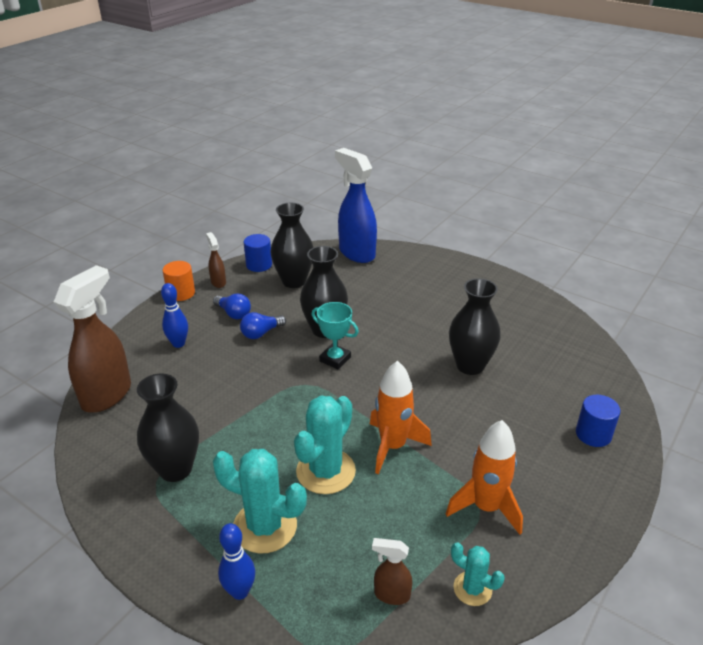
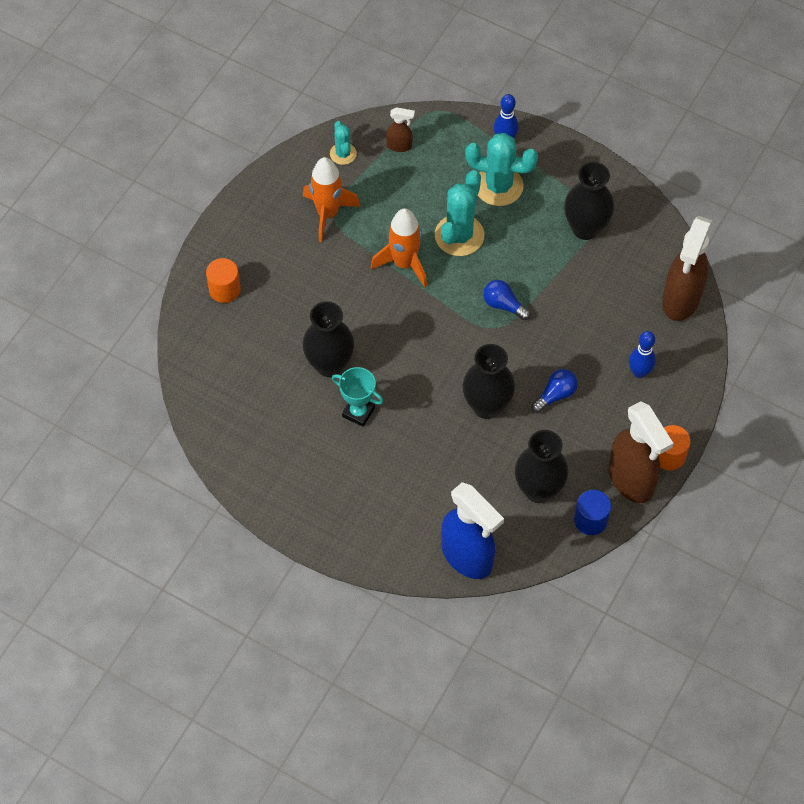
camera: 175 degrees right, 25 degrees up
brown spray bottle [206,232,226,288] -> brown spray bottle [609,401,674,503], size x2.14
blue light bulb [213,293,251,319] -> blue light bulb moved to [483,280,531,320]
turquoise trophy [311,302,359,369] -> turquoise trophy moved to [332,367,384,427]
turquoise cactus [451,542,505,606] -> turquoise cactus turned 45 degrees clockwise [330,121,357,165]
blue cylinder [576,395,620,447] -> orange cylinder [206,258,241,303]

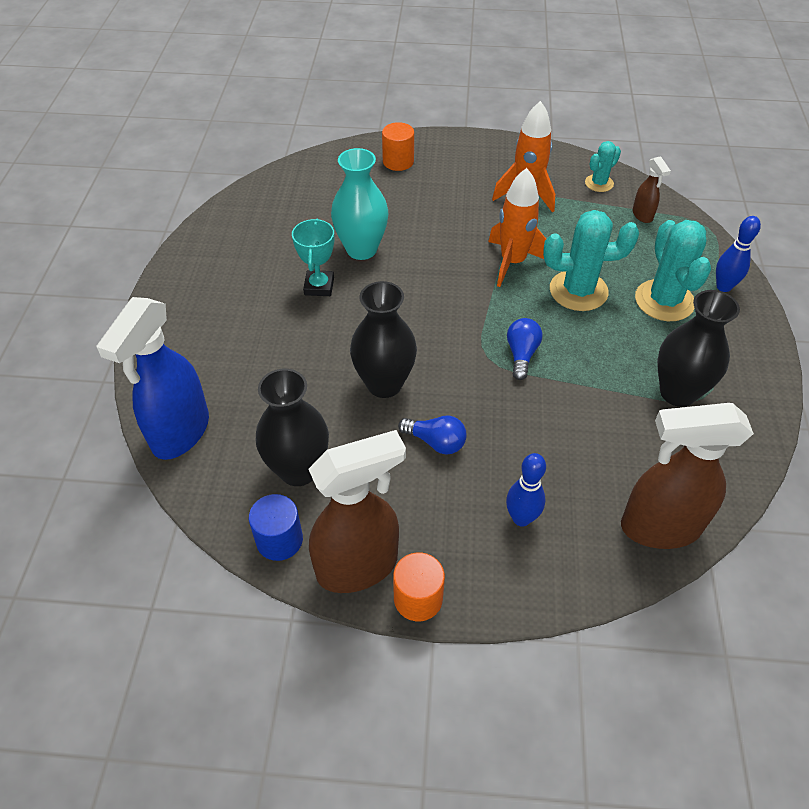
camera: 65 degrees right, 10 degrees down
black vase [302,301,354,377] -> turquoise vase [331,148,388,260]
brown spray bottle [609,401,674,503] -> brown spray bottle turned 150 degrees counterclockwise [308,430,406,593]

